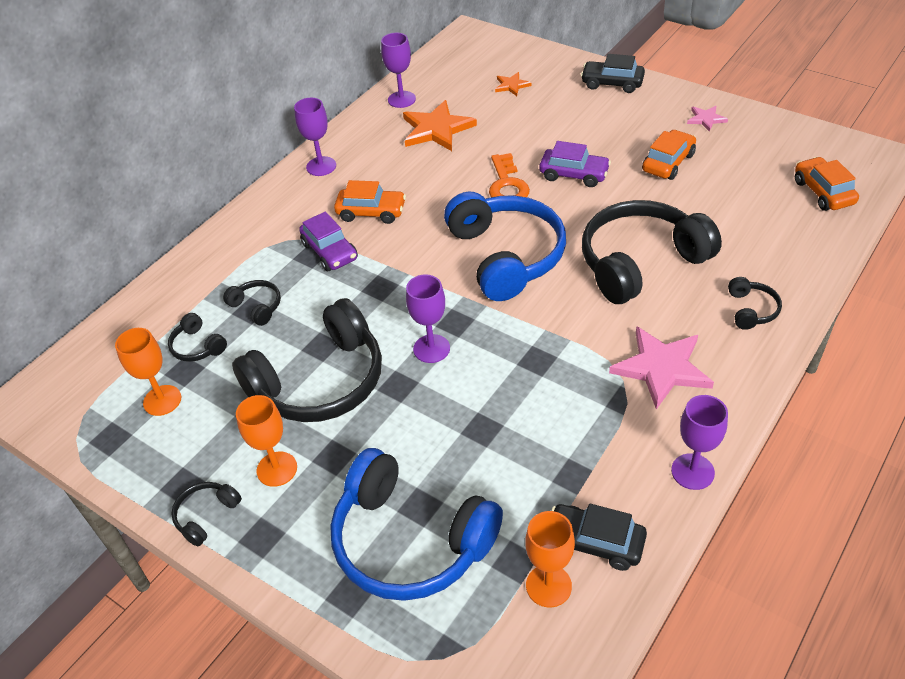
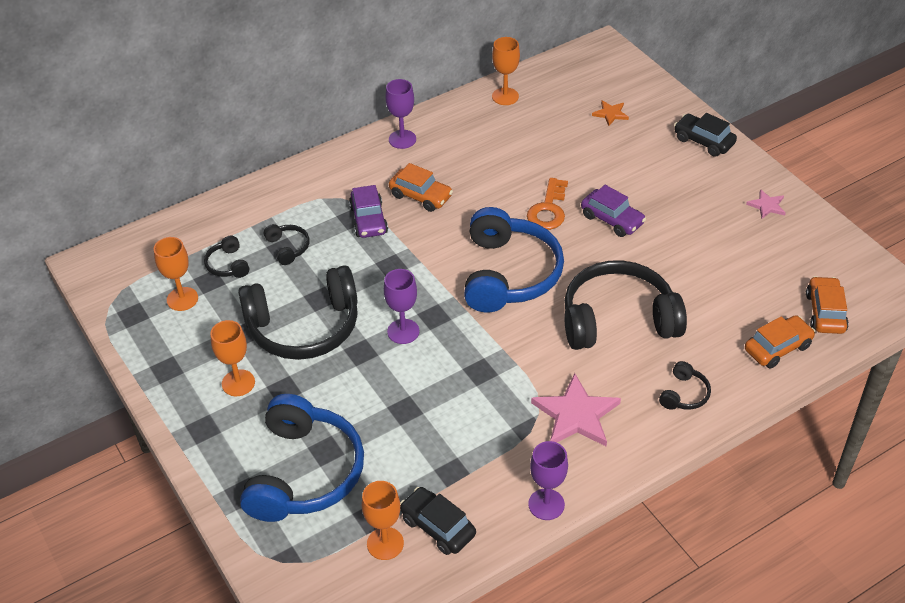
camera: 20 degrees right, 0 degrees up
black headphones [171,482,242,546] -> none
blue headphones [330,448,503,601] -> blue headphones turned 135 degrees counterclockwise [240,394,364,522]
purple goblet [381,33,416,108] -> orange goblet [492,37,520,105]
orange star [403,100,477,151] -> none
orange car [642,130,696,180] -> orange car moved to [745,315,816,368]

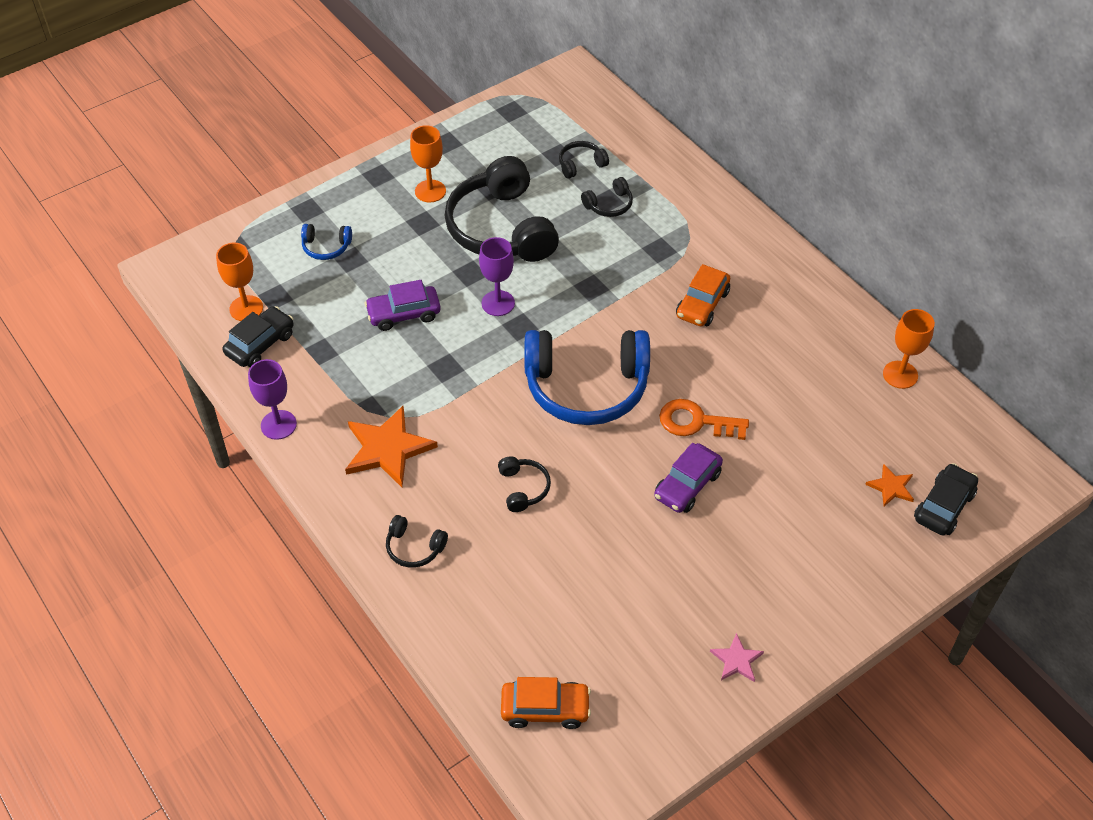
camera: 85 degrees right, 5 degrees up
orange goblet [154,237,198,311] -> none
blue headphones [240,394,364,522] -> blue headphones [301,224,352,260], size x0.42
purple car [349,185,388,238] -> purple car moved to [365,280,441,331]
purple goblet [386,79,416,149] -> none
pink star [531,373,621,446] -> orange star [345,406,438,487]
black headphones [564,260,687,350] -> black headphones [498,456,551,512], size x0.42
black car [674,113,737,157] -> black car moved to [914,463,978,535]
orange car [745,315,816,368] -> none

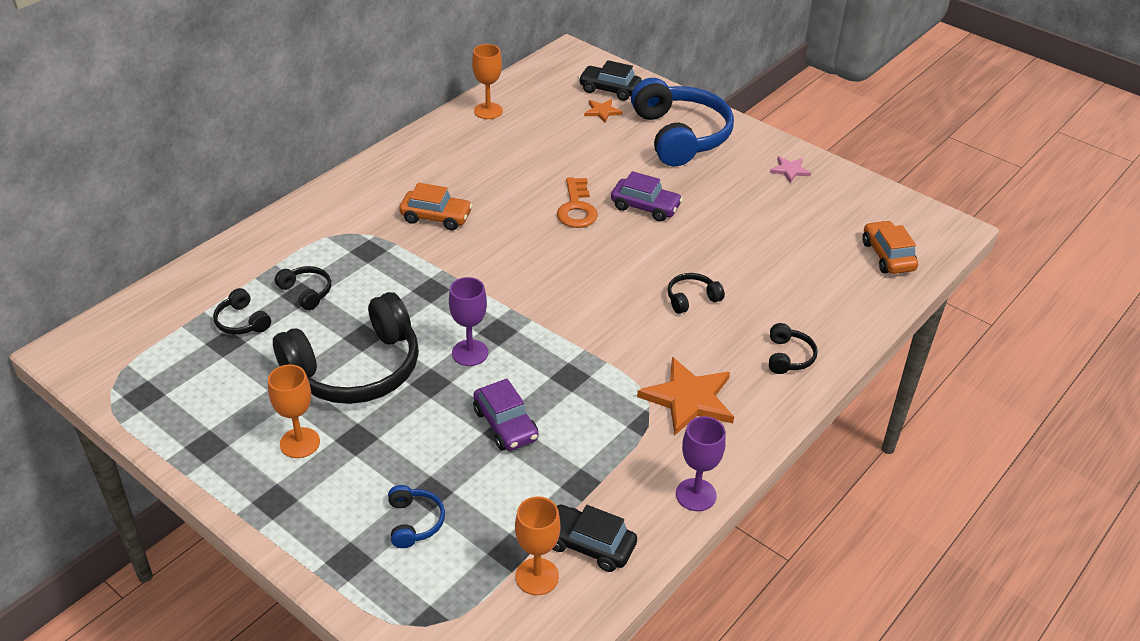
camera: 105 degrees left, 10 degrees down
blue headphones [525,330,650,425] -> blue headphones moved to [631,78,734,166]

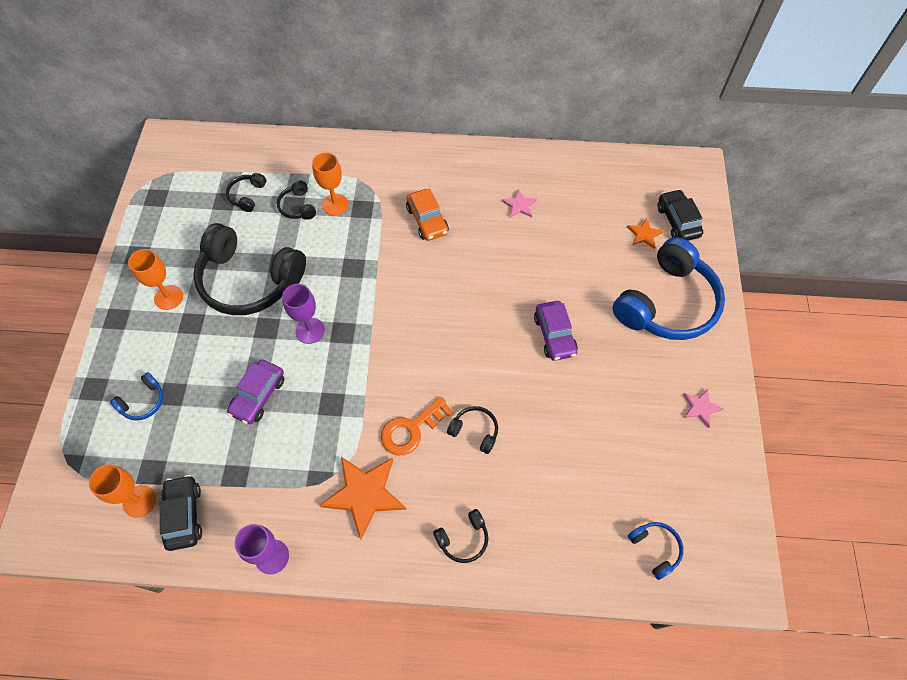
camera: 55 degrees right, 20 degrees up
black headphones [275,266,331,310] -> black headphones turned 150 degrees clockwise [277,181,316,220]
orange goblet [472,44,503,119] -> orange goblet moved to [312,152,348,215]
orange key [557,177,598,228] -> orange key moved to [381,397,453,455]
orange car [862,220,918,274] -> blue headphones [628,522,684,580]
none -> pink star [502,189,537,218]

